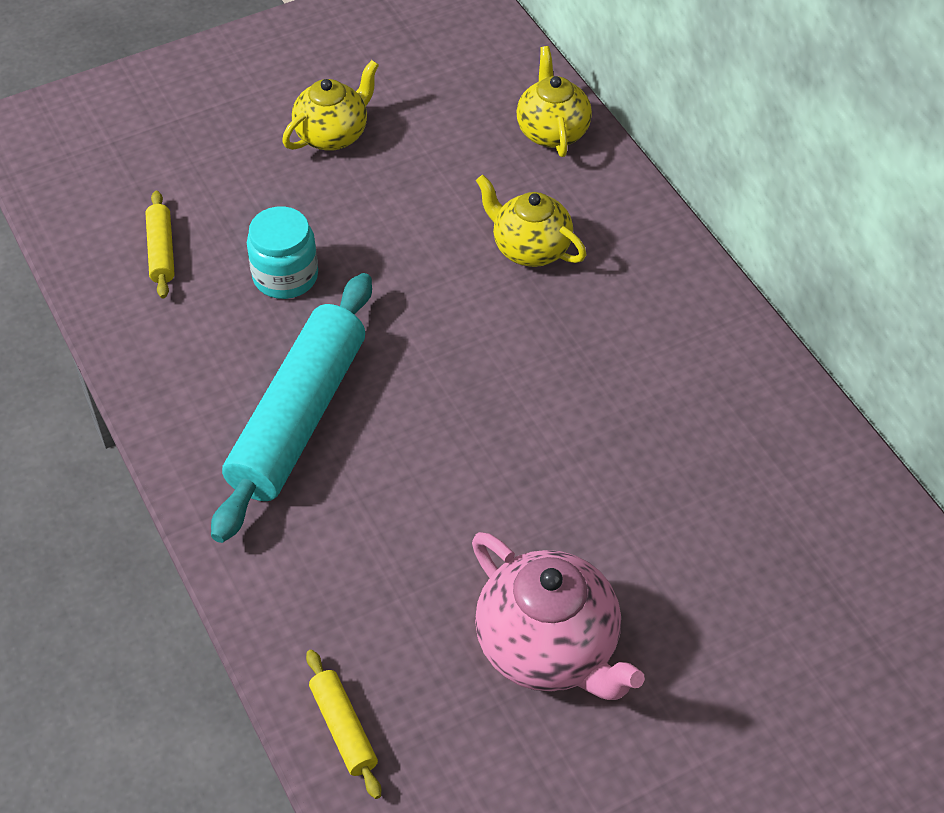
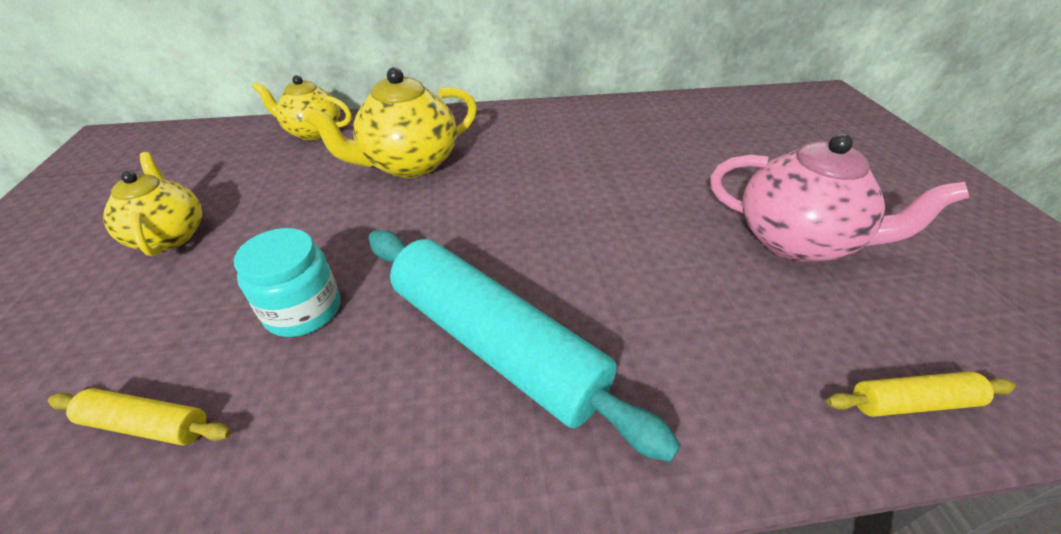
camera: 70 degrees left, 10 degrees down
pink teapot [472,532,645,700] -> pink teapot turned 45 degrees clockwise [710,133,969,262]
yellow teapot [476,175,586,267] -> yellow teapot [302,67,477,178], size x1.51

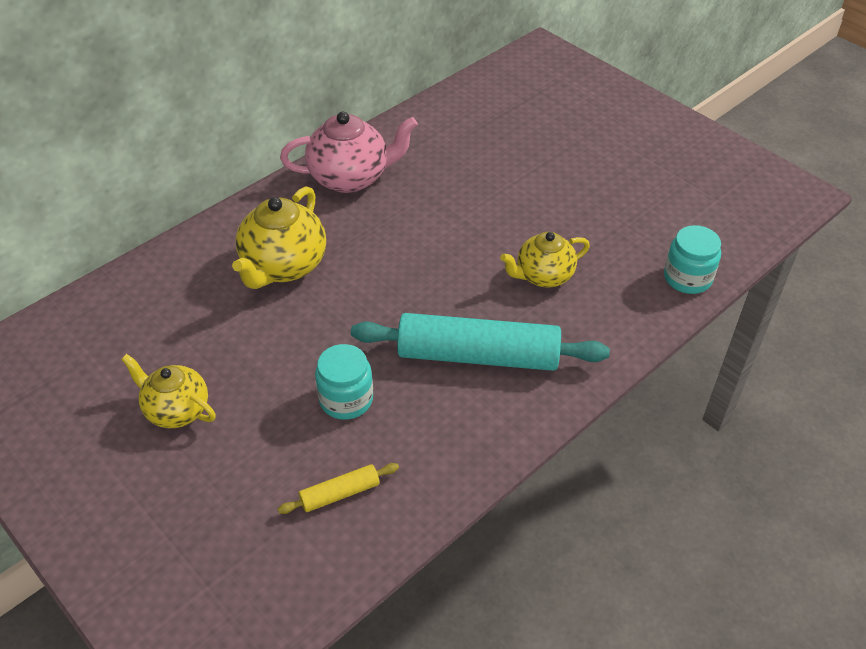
camera: 35 degrees left, 5 degrees up
yellow teapot [252,75,352,141] -> yellow teapot moved to [500,232,590,288]
pink teapot [710,133,969,262] -> pink teapot moved to [280,112,418,193]
yellow rolling pin [827,372,1016,417] -> turquoise jar [664,225,721,294]

